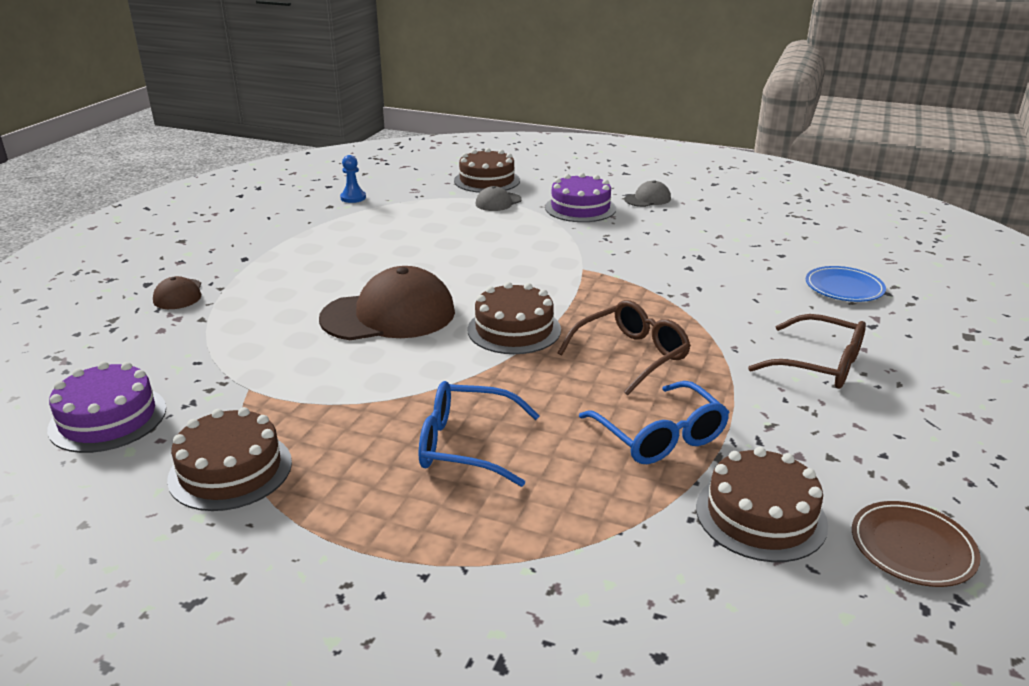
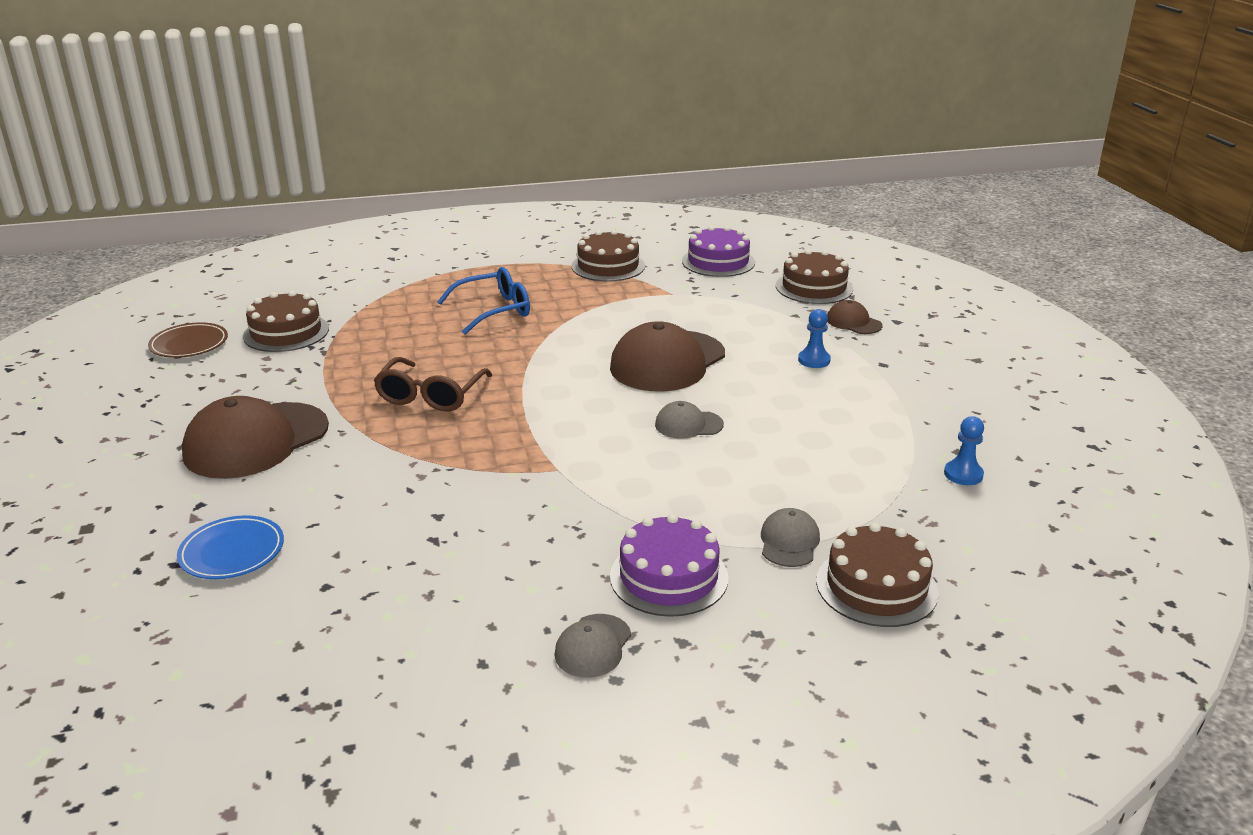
camera: 145 degrees right, 0 degrees up
brown cake [467,282,561,354] -> brown cake moved to [776,249,853,304]
blue glasses [579,381,729,464] -> none
brown glasses [748,314,866,389] -> brown cap [182,396,329,479]
none -> grey cap [655,401,724,439]
none -> blue pawn [798,309,831,368]

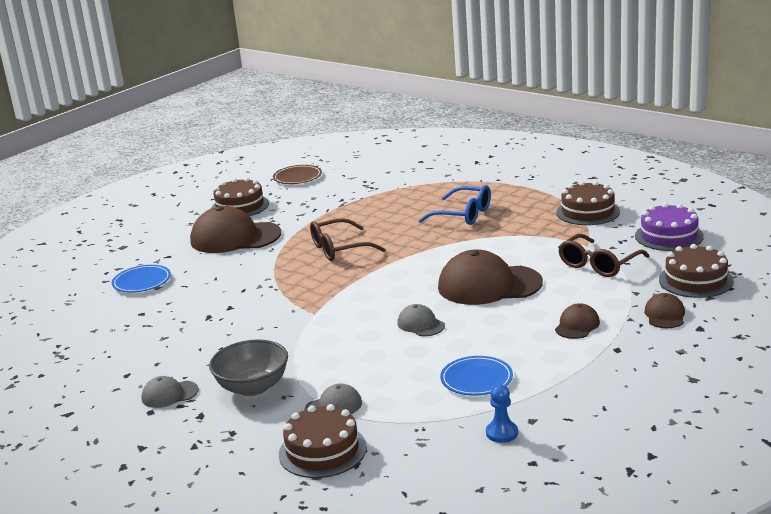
camera: 55 degrees right, 5 degrees down
brown cake [243,290,329,352] -> brown cake moved to [211,177,269,216]
purple cake [610,514,728,617] -> grey bowl [209,340,288,396]
blue pawn [798,309,831,368] -> brown cap [555,303,600,339]
none -> blue plate [440,356,513,396]
none -> brown glasses [558,234,649,277]

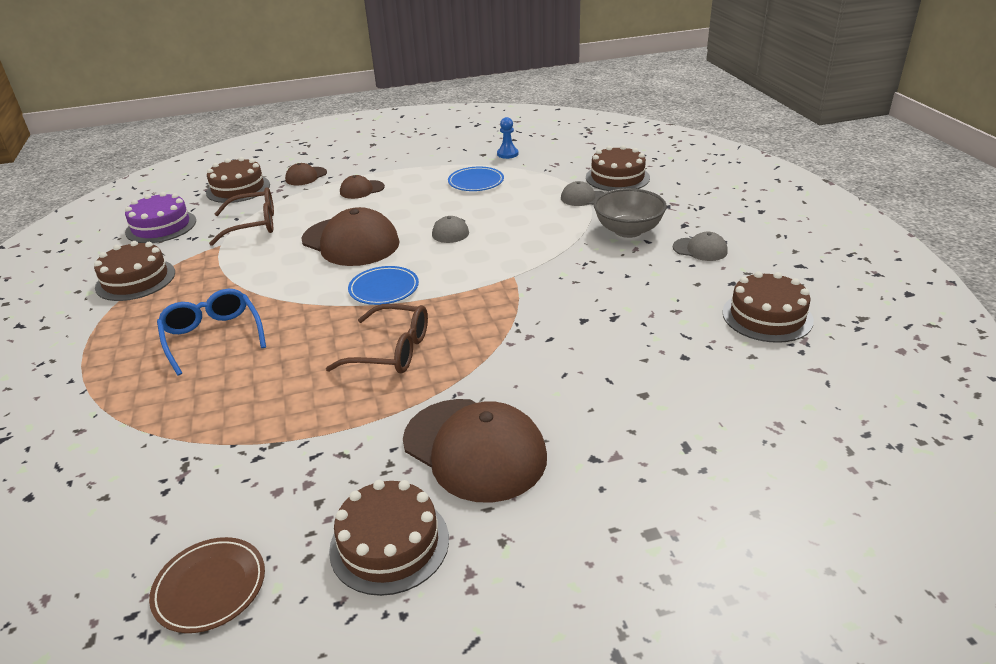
camera: 145 degrees left, 10 degrees up
blue plate [112,265,171,293] -> blue plate moved to [348,266,419,305]
none -> brown cake [722,271,814,343]

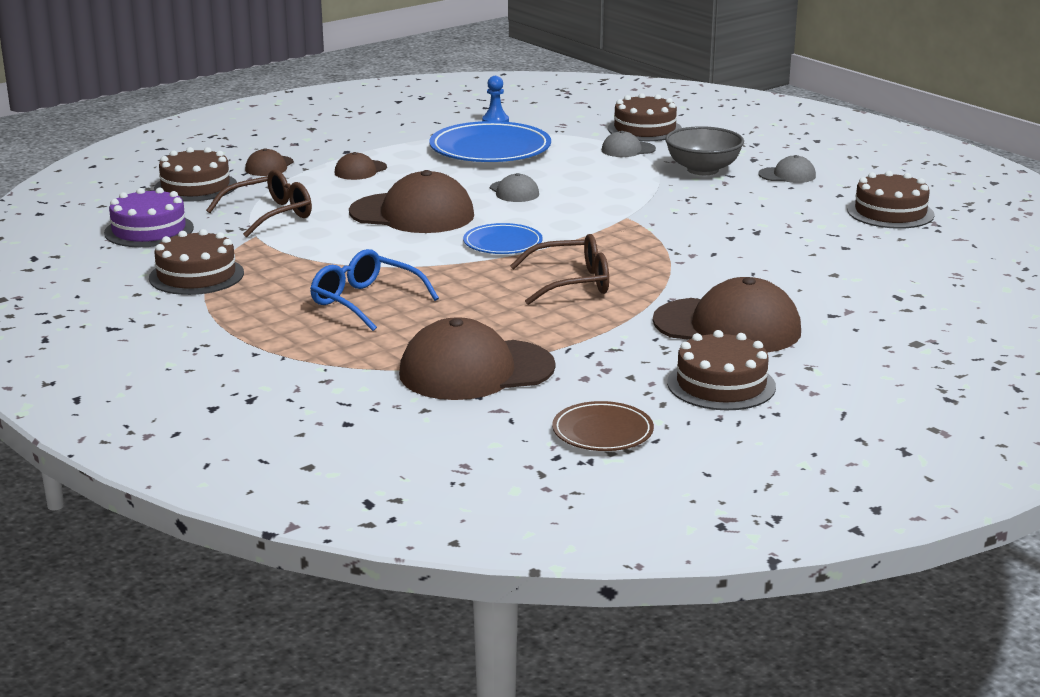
camera: 25 degrees left, 10 degrees down
blue plate [448,167,504,191] -> blue plate [429,121,551,162], size x1.78
none -> brown cap [399,317,556,400]

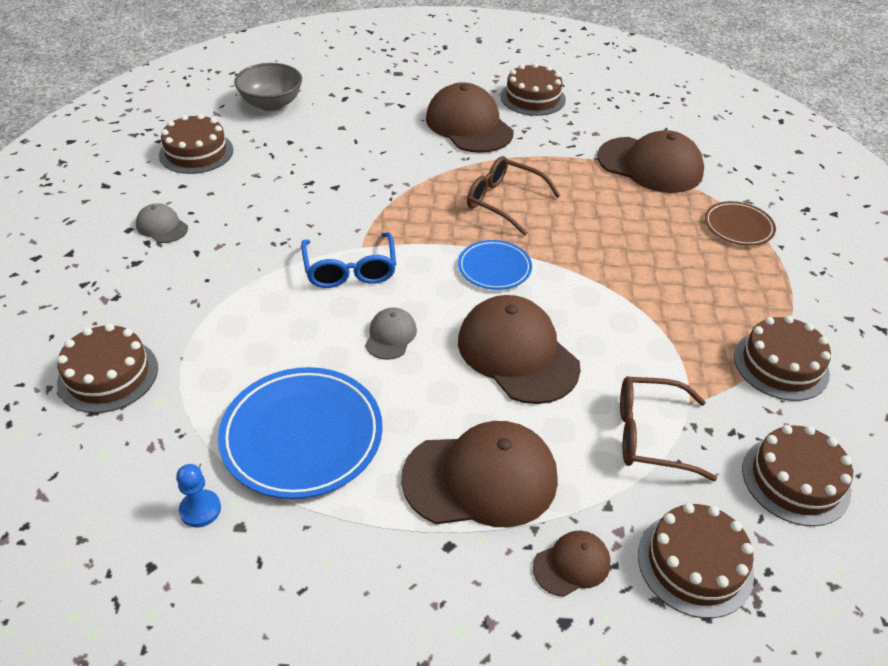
camera: 140 degrees left, 20 degrees up
purple cake [104,188,194,247] -> brown cake [742,425,853,526]
blue glasses [310,249,439,331] -> blue glasses moved to [301,232,396,288]
brown cap [335,152,387,180] -> brown cap [401,421,558,528], size x2.08
brown plate [552,401,654,451] -> brown plate moved to [705,201,776,246]
grey cap [601,131,656,157] -> none
grey bowl [665,126,744,175] -> grey bowl moved to [234,63,302,111]

